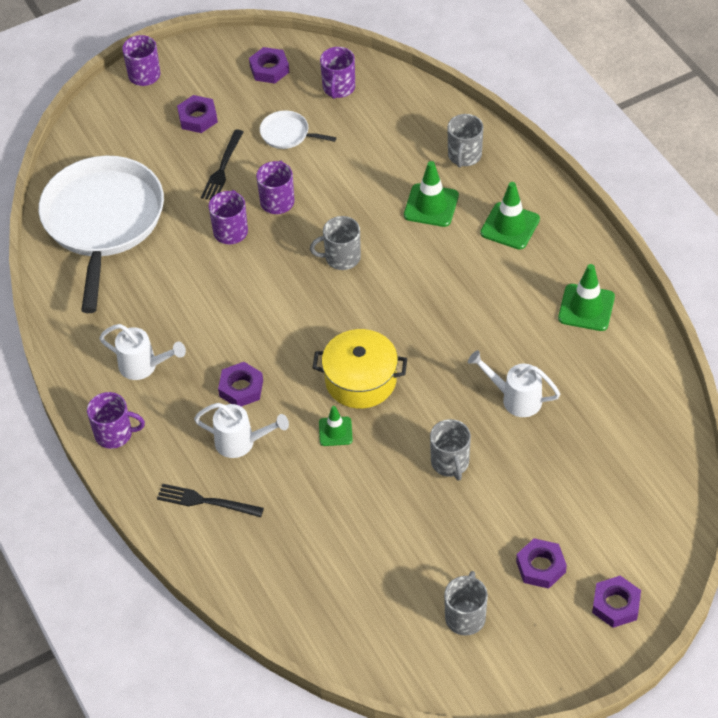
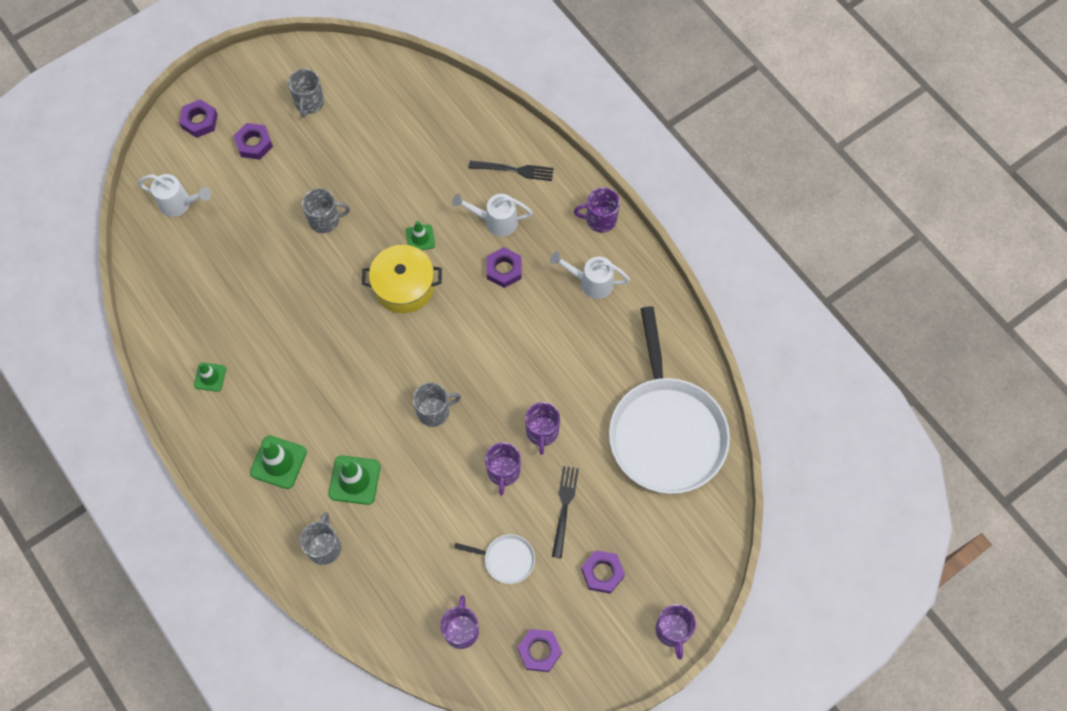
camera: 170 degrees right, 15 degrees up
grey mug [430,419,471,480] -> grey mug turned 105 degrees clockwise [302,188,350,233]
white watering can [468,350,560,417] -> white watering can moved to [138,174,211,217]
green traffic cone [558,264,615,331] -> green traffic cone [194,363,226,392], size x0.62

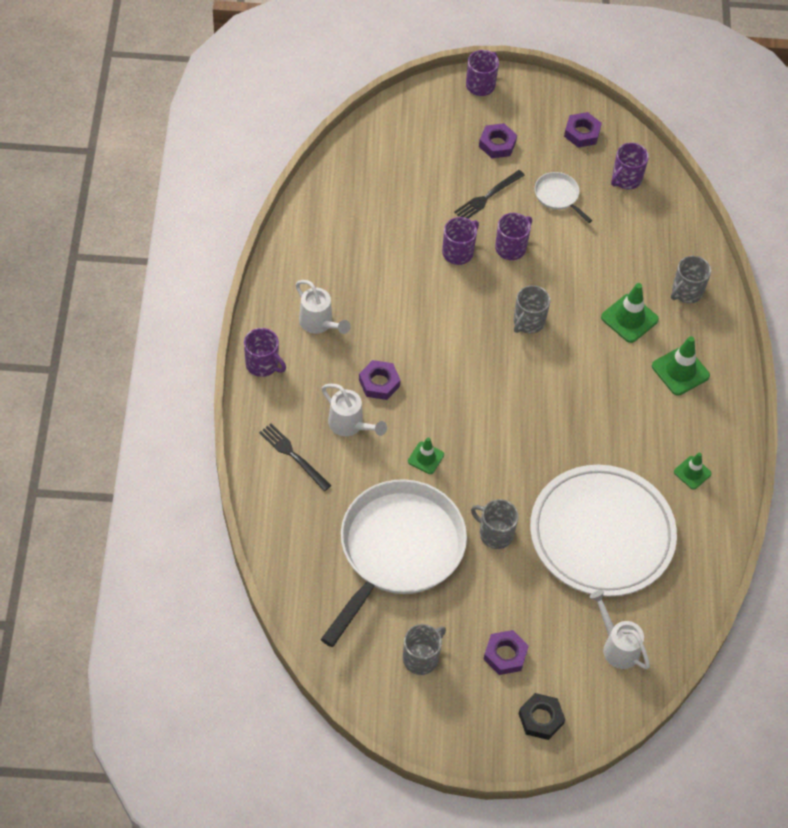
camera: 145 degrees left, 10 degrees down
purple nut [179,99,218,138] -> black nut [518,693,565,740]
yellow pot [362,245,442,313] -> none
grey mug [413,383,461,427] -> grey mug turned 75 degrees counterclockwise [514,285,550,334]
white pan [609,306,730,494] -> white pan moved to [321,479,467,647]
none -> white plate [530,465,677,597]

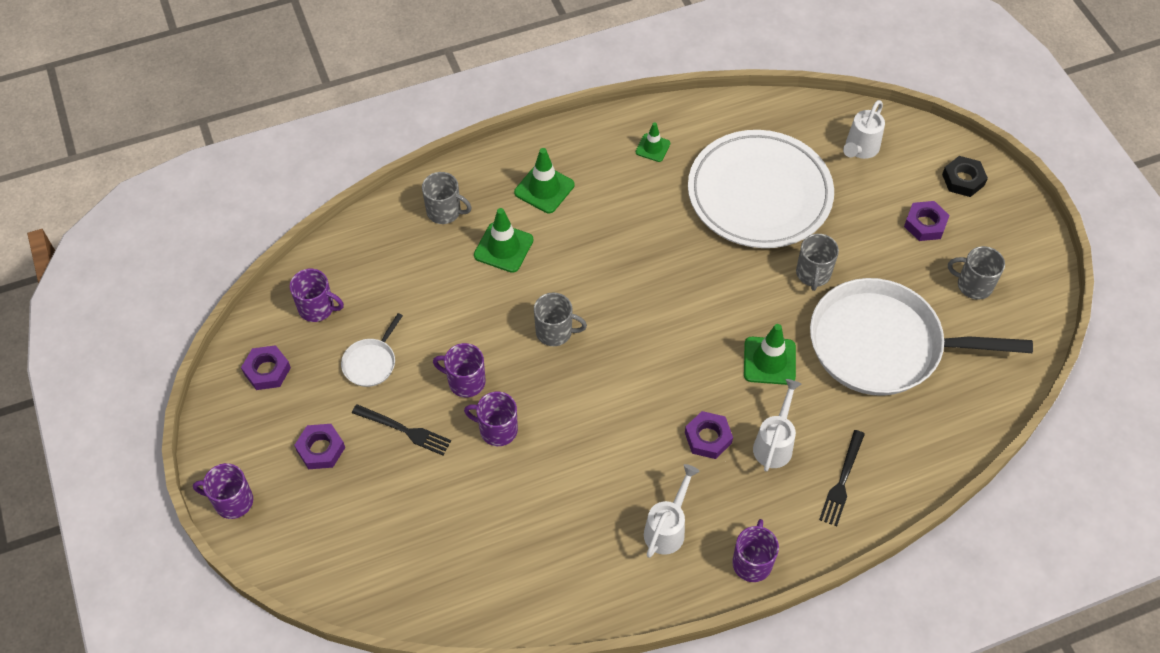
camera: 110 degrees left, 0 degrees up
green traffic cone [408,437,444,474] -> green traffic cone [744,324,796,385], size x1.61

